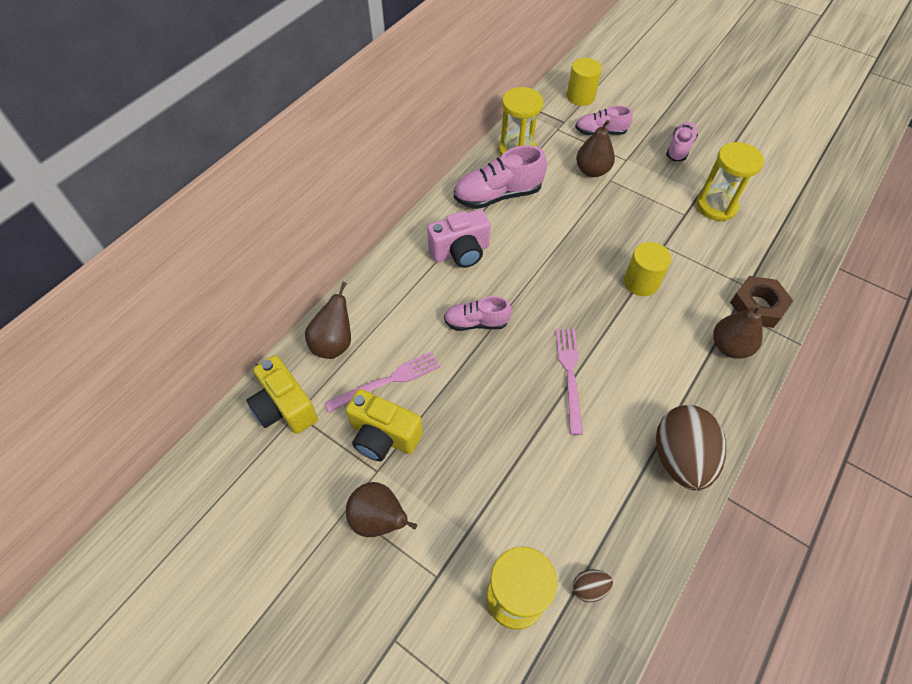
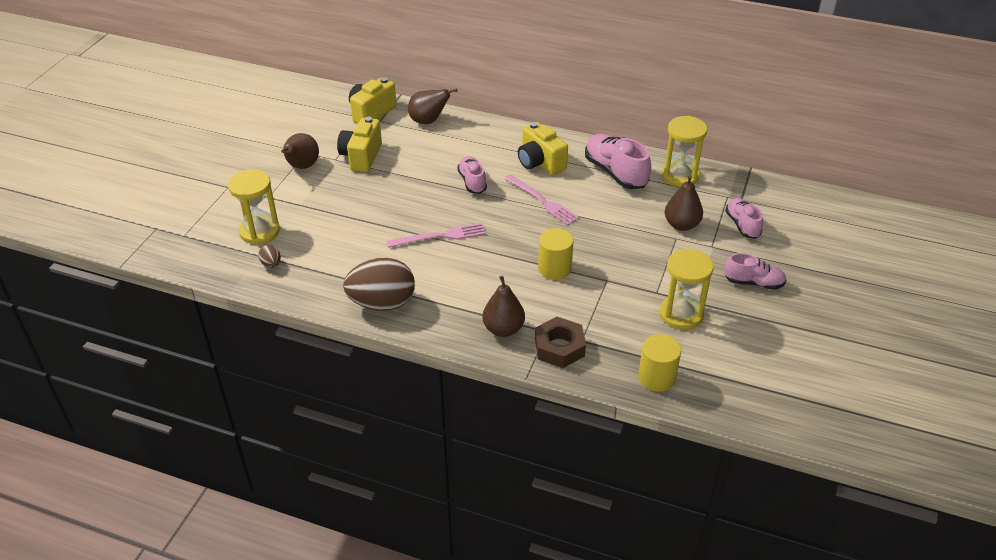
camera: 75 degrees right, 15 degrees down
pink fork [325,351,440,413] -> pink fork moved to [504,174,579,225]
pink camera [427,209,491,268] -> yellow camera [518,122,568,175]
yellow cylinder [567,58,602,106] -> yellow cylinder moved to [638,334,681,392]

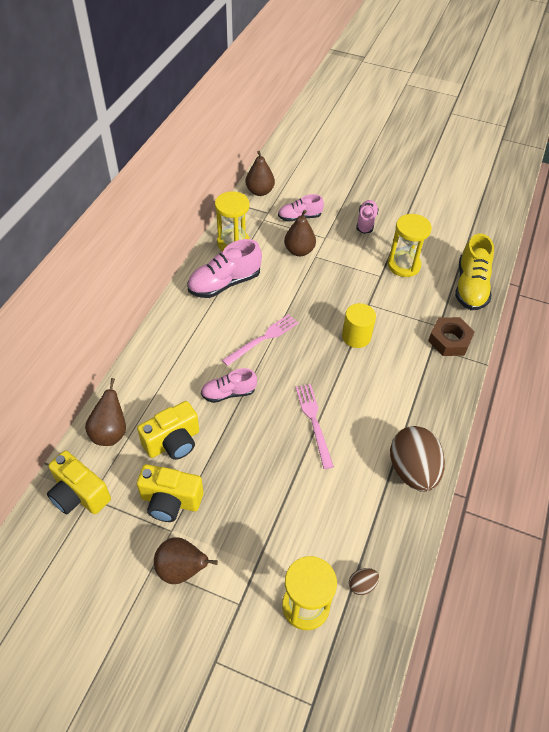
camera: 90 degrees left, 10 degrees up
brown pear [482,276,525,337] -> brown pear moved to [246,151,275,196]
yellow camera [518,122,568,175] -> yellow camera moved to [137,401,199,460]
yellow cylinder [638,334,681,392] -> yellow shoe [455,234,494,310]

